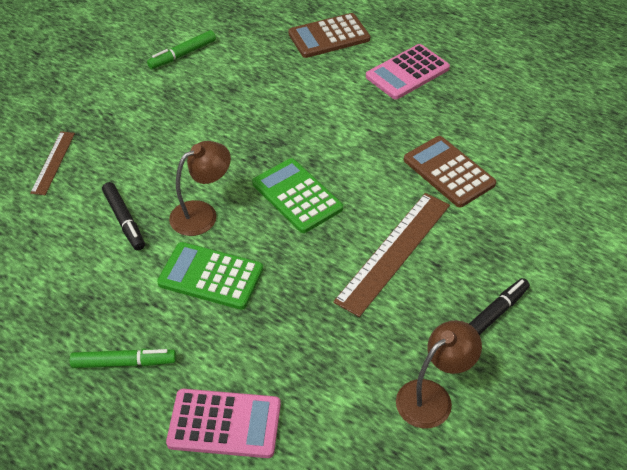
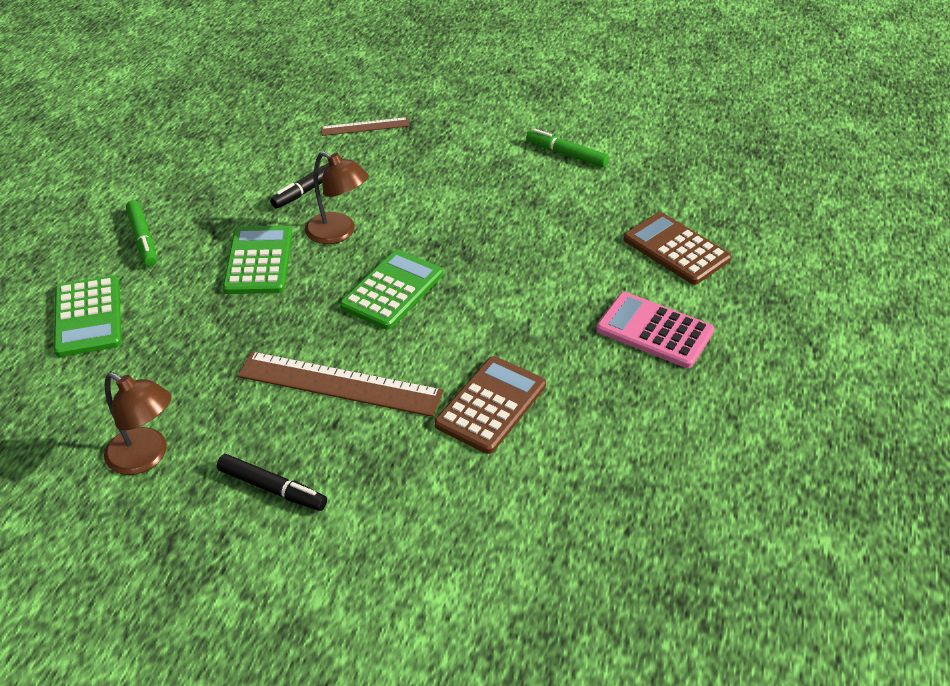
camera: 70 degrees right, 5 degrees down
pink calculator [166,389,281,458] -> green calculator [54,275,122,357]

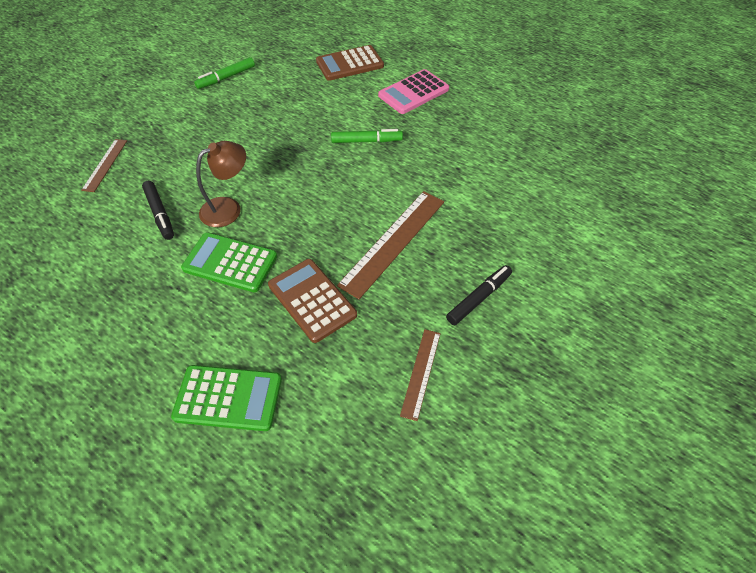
camera: 70 degrees left, 10 degrees up
brown lamp [104,372,172,475] -> brown ruler [400,329,441,421]
green marker [126,200,157,266] -> green marker moved to [331,129,403,143]
green calculator [340,250,443,330] -> none
brown calculator [435,356,546,454] -> brown calculator moved to [268,259,357,343]

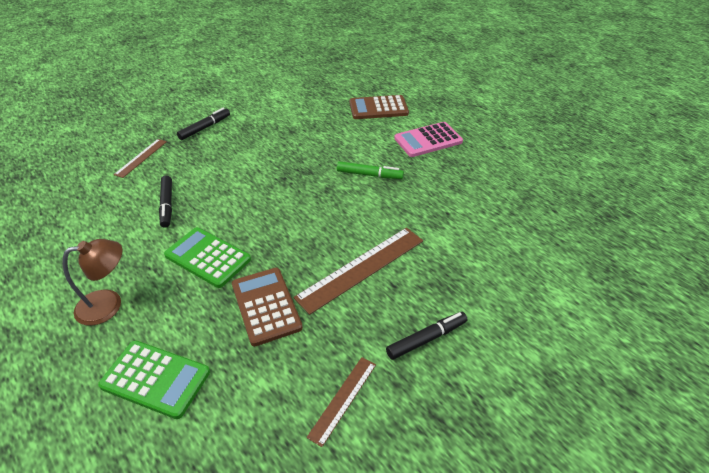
camera: 15 degrees right, 10 degrees down
green marker [194,57,255,89] -> none
brown lamp [196,141,246,227] -> brown lamp moved to [62,239,122,326]
none -> black marker [177,108,230,140]

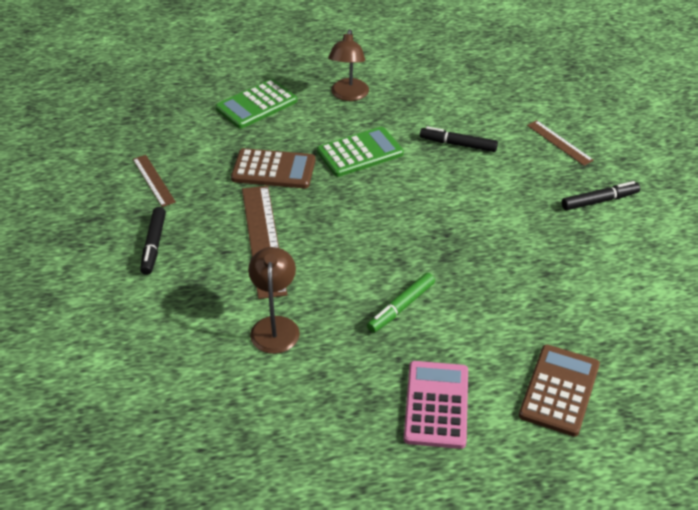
camera: 120 degrees right, 0 degrees up
black marker [177,108,230,140] -> black marker turned 90 degrees counterclockwise [562,181,640,210]
none -> brown lamp [248,247,300,354]

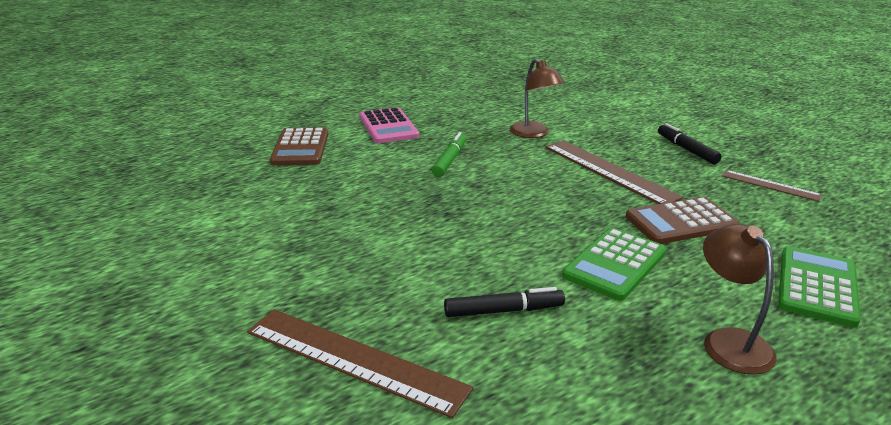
camera: 155 degrees right, 15 degrees down
brown ruler [527,120,594,166] -> brown ruler [247,309,473,418], size x1.80
black marker [562,181,640,210] -> none

